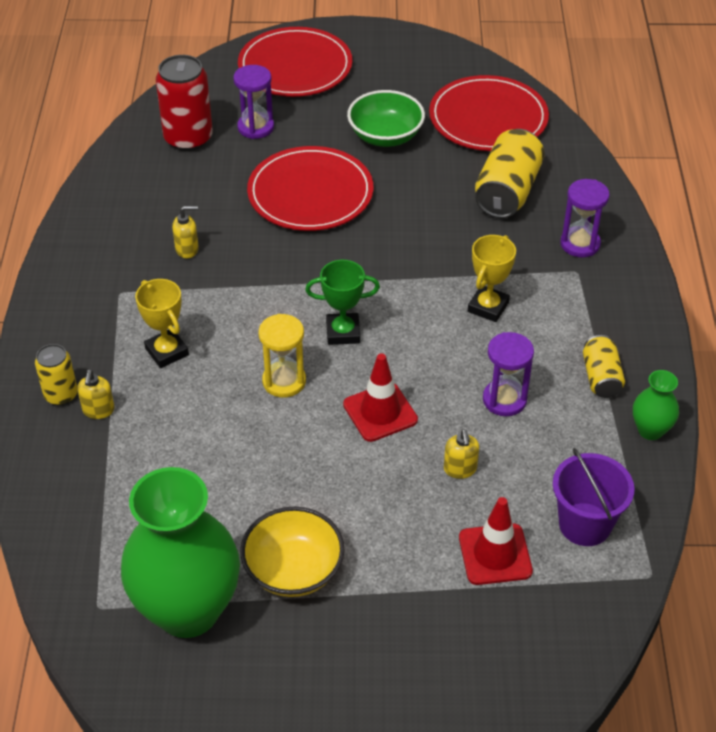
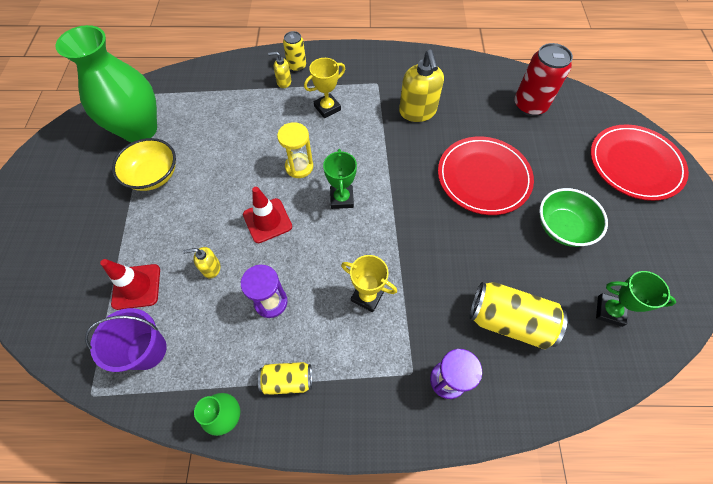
camera: 90 degrees right, 15 degrees up
yellow soap dispenser [172,206,199,258] -> yellow soap dispenser [399,50,444,122], size x2.00
purple hourglass [233,65,274,139] -> none
red plate [429,75,549,151] -> green trophy [596,271,676,327]

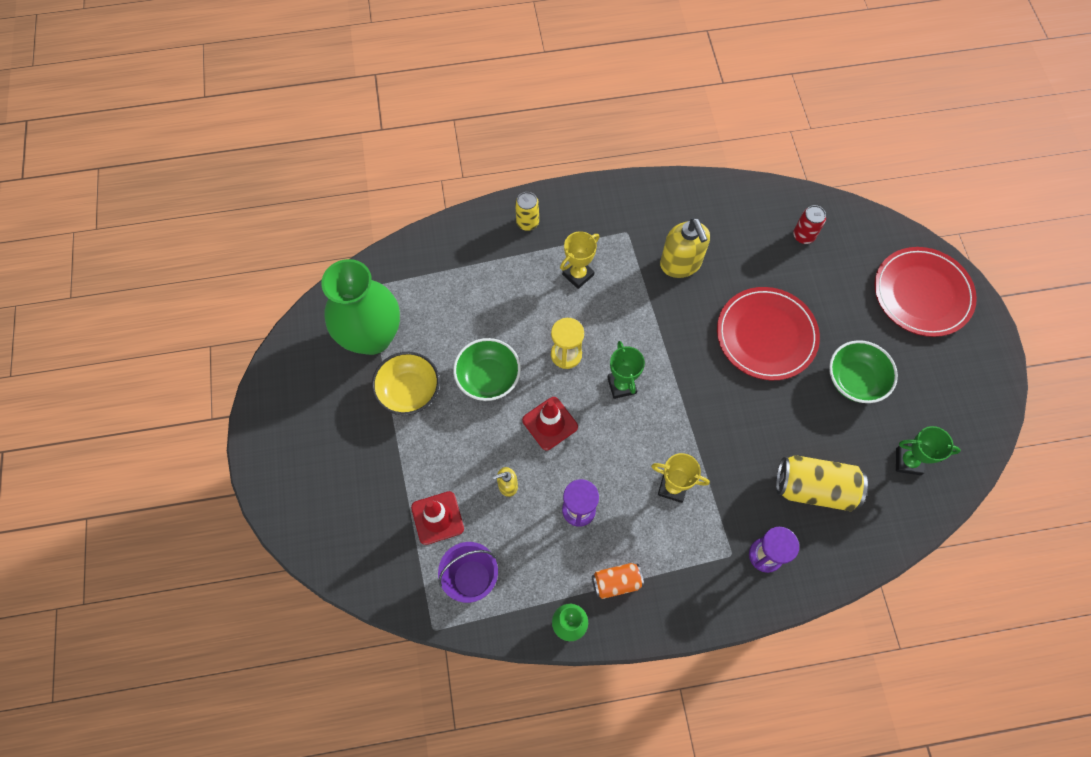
camera: 10 degrees left, 5 degrees up
yellow can [258,362,312,395] -> orange can [592,563,644,599]
yellow soap dispenser [268,52,291,88] -> none
red can [514,43,573,116] -> red can [793,205,826,244], size x0.58
none -> green bowl [453,338,521,401]

